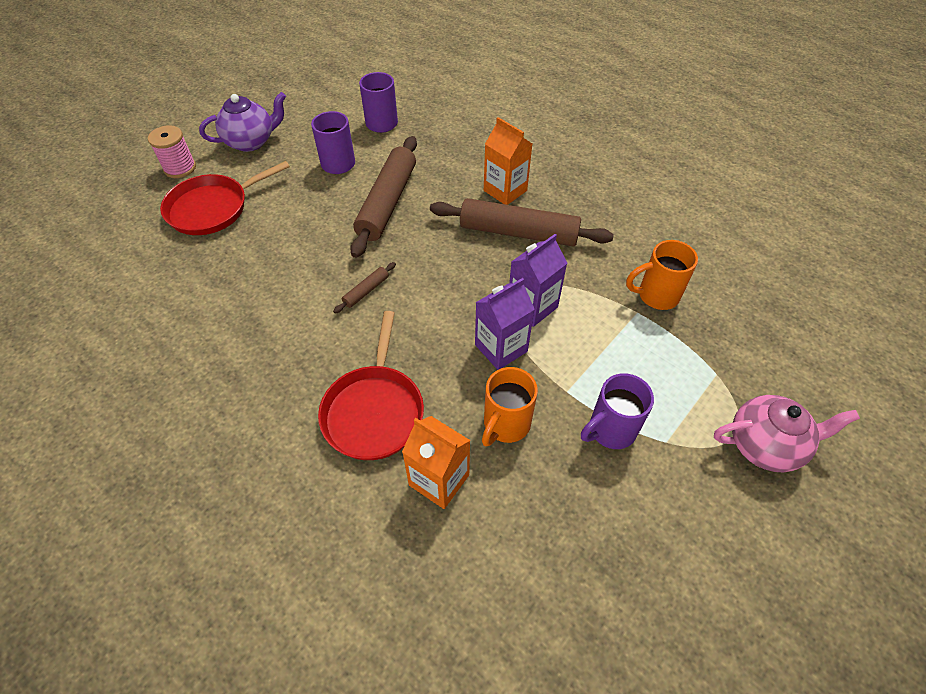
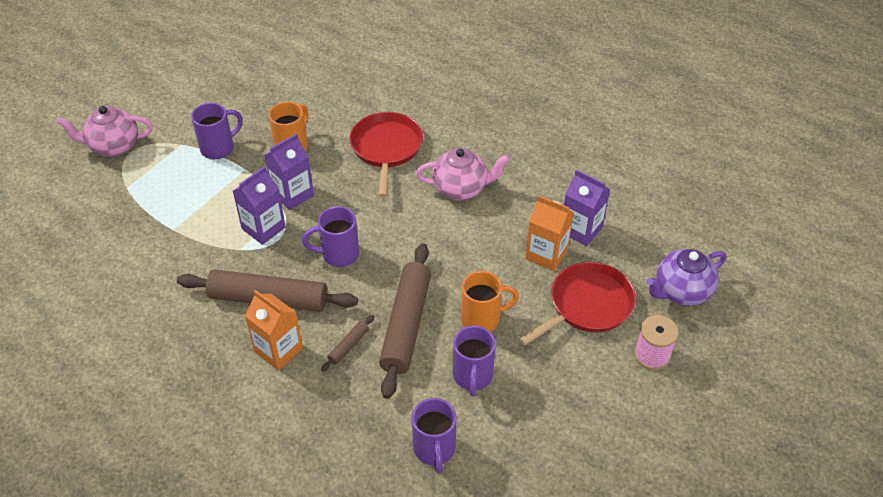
camera: 175 degrees right, 5 degrees down
purple teapot [199,92,286,152] -> purple teapot moved to [647,249,726,306]
brown rolling pin [333,262,396,313] -> brown rolling pin moved to [321,315,375,372]
orange carton [402,416,471,509] -> orange carton moved to [525,195,574,271]
orange mug [626,240,698,310] -> orange mug moved to [461,271,519,332]
none -> purple mug [302,206,359,267]
none -> pink teapot [416,148,510,200]
none -> purple carton [564,169,610,246]

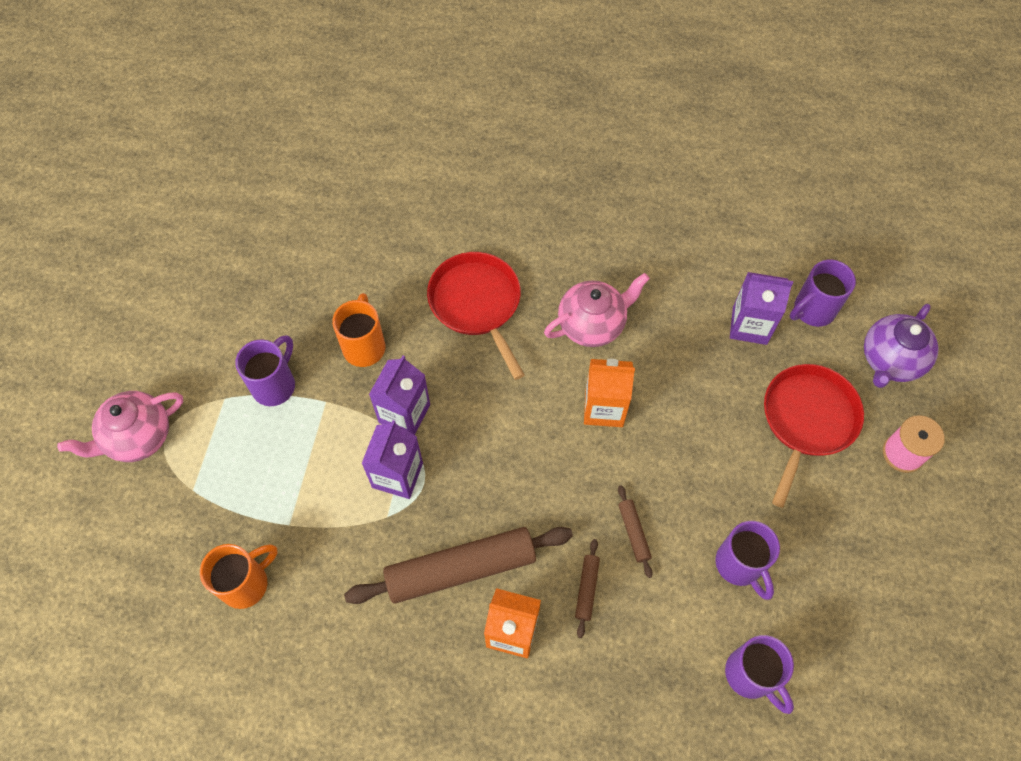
camera: 25 degrees left, 15 degrees up
purple mug [302,206,359,267] -> purple mug moved to [790,260,856,327]
brown rolling pin [379,243,431,399] -> brown rolling pin [618,485,653,578], size x0.43
orange mug [461,271,519,332] -> orange mug moved to [200,544,278,609]
orange carton [525,195,574,271] -> orange carton moved to [584,359,635,427]

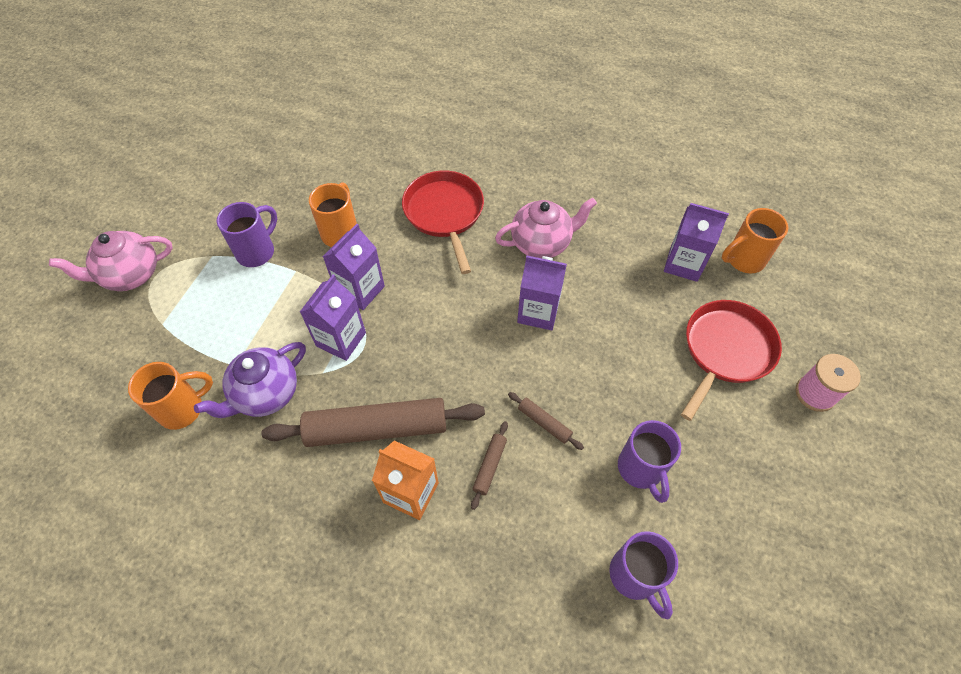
camera: 10 degrees right, 5 degrees down
orange carton [584,359,635,427] -> purple carton [517,256,567,330]
brown rolling pin [618,485,653,578] -> brown rolling pin turned 45 degrees counterclockwise [508,392,584,450]
purple mug [790,260,856,327] -> orange mug [722,208,788,274]
purple teapot [864,304,939,388] -> purple teapot moved to [194,342,306,418]

